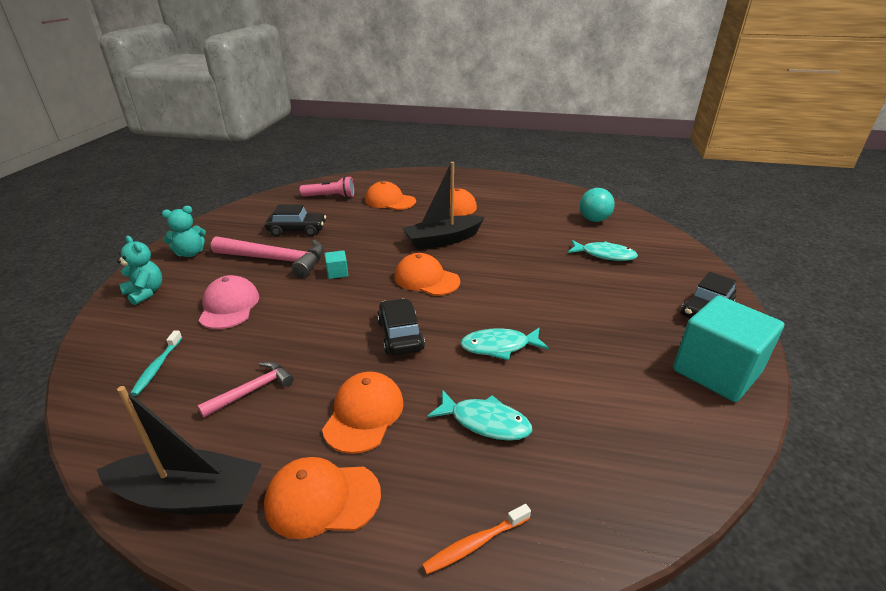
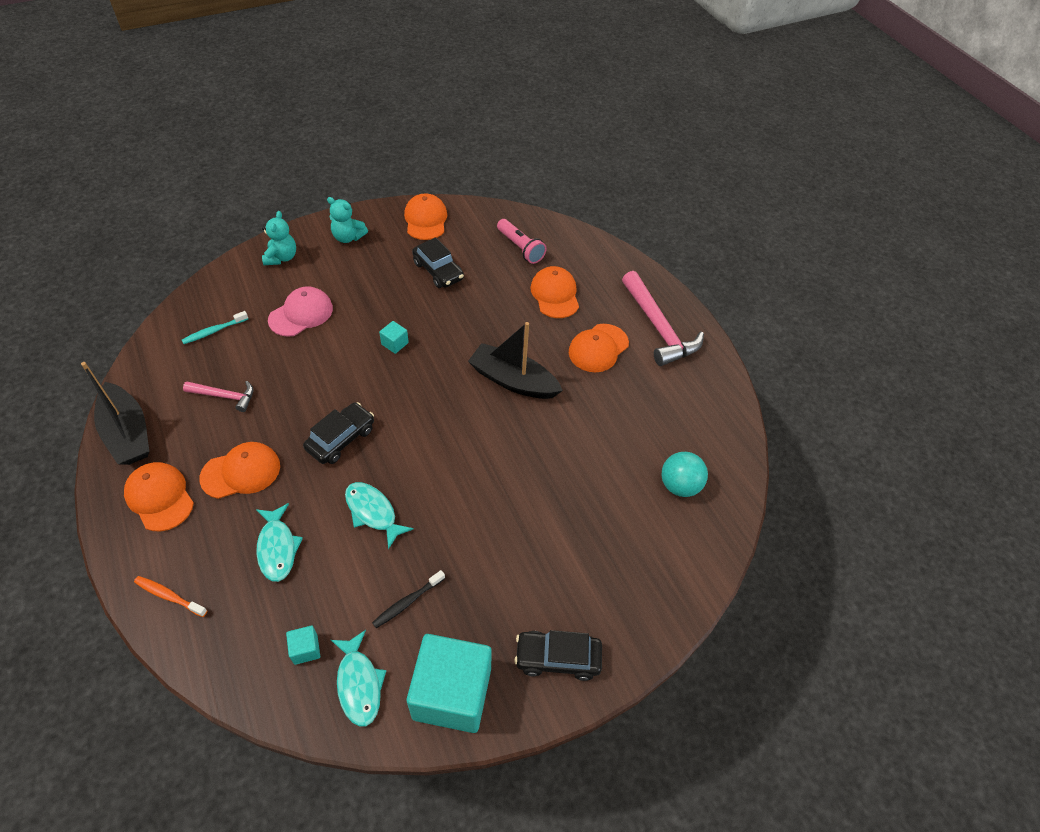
camera: 50 degrees right, 20 degrees up
pink hammer [211,236,324,278] -> pink hammer moved to [622,271,704,366]
orange cap [394,253,460,296] -> orange cap moved to [404,193,447,240]
turquoise fish [568,240,638,261] -> turquoise fish moved to [331,630,386,727]
none -> turquoise cube [286,626,320,665]
none -> black toothbrush [372,570,445,628]

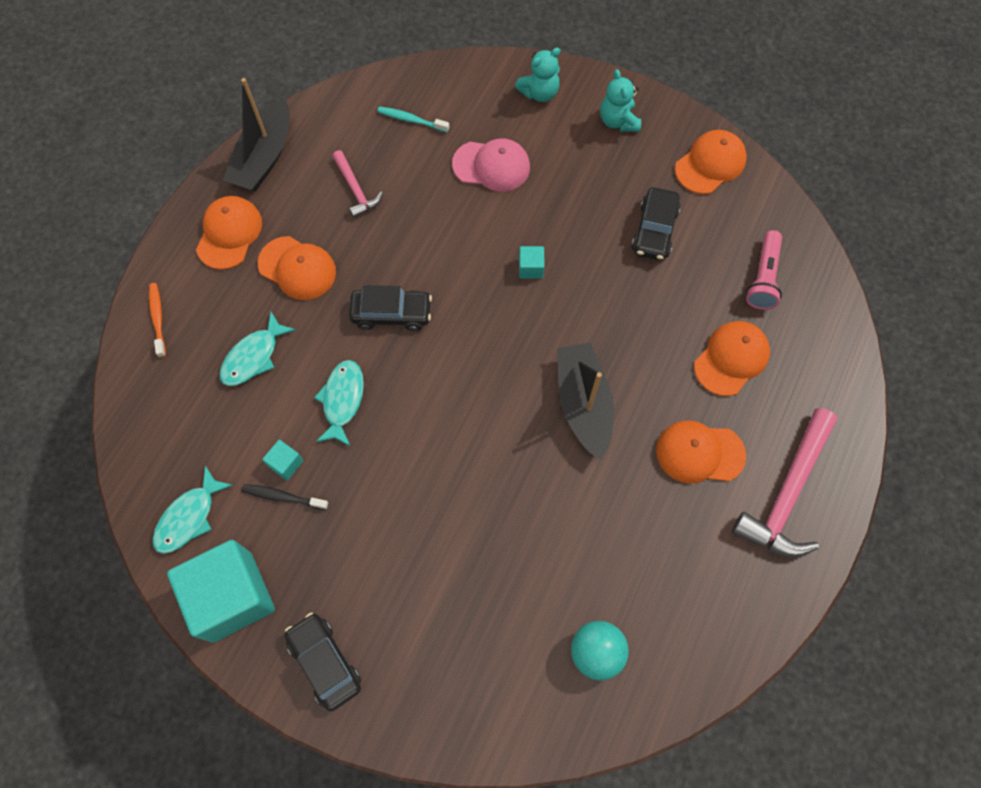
camera: 55 degrees right, 15 degrees up
turquoise cube [286,626,320,665] -> turquoise cube moved to [262,440,303,480]

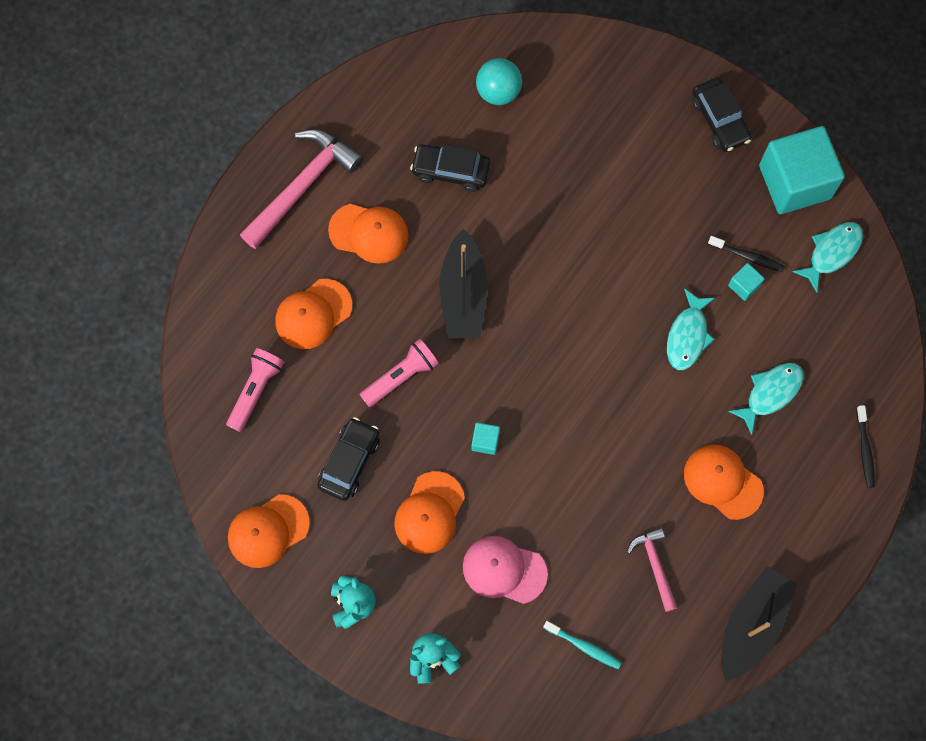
camera: 170 degrees left, 5 degrees up
orange toothbrush [149,283,166,357] -> black toothbrush [856,405,875,488]
orange cap [196,196,262,270] -> orange cap moved to [394,471,465,554]
black car [349,285,432,331] -> black car moved to [410,144,491,192]
none -> pink flashlight [360,339,439,407]

